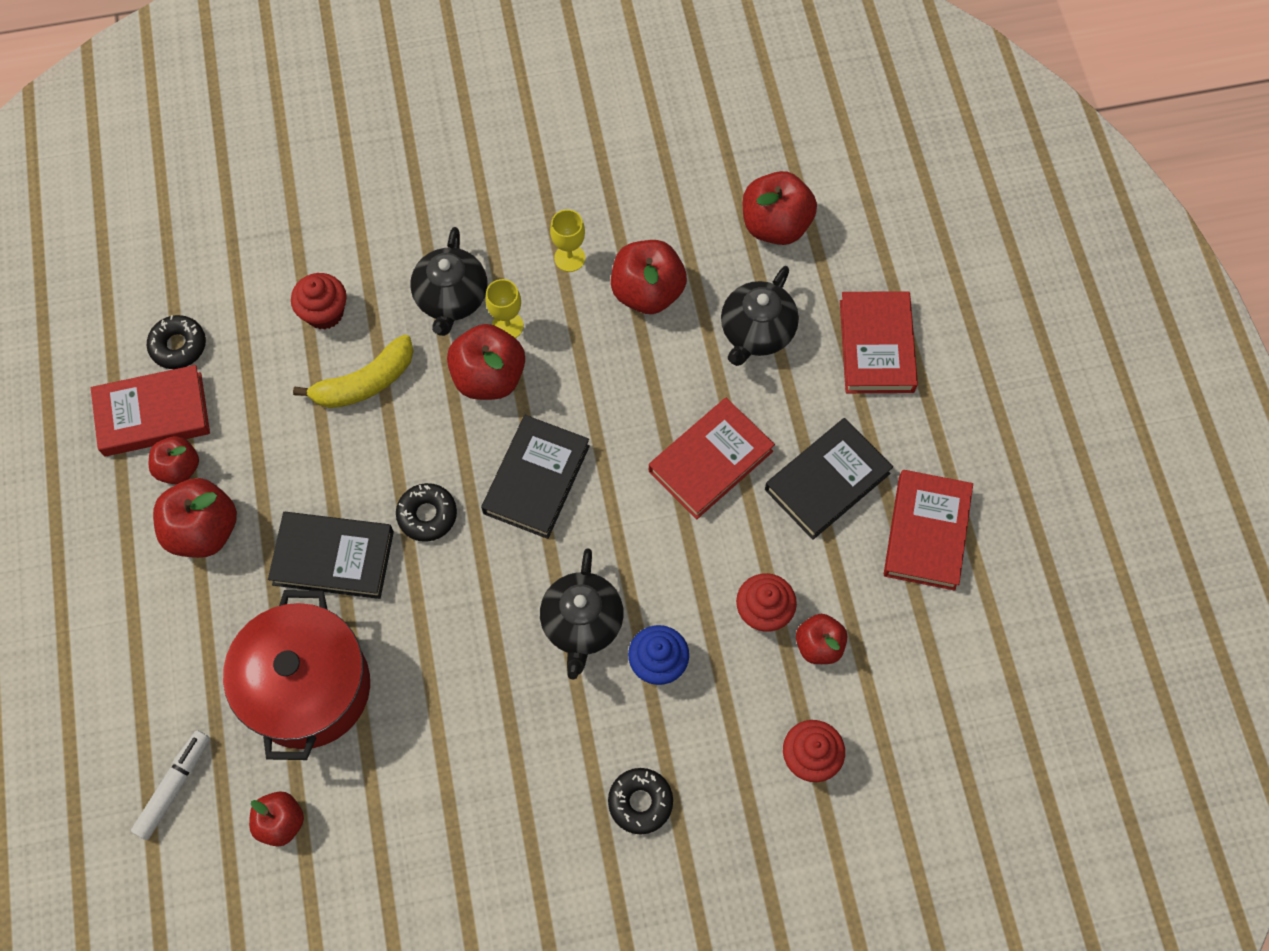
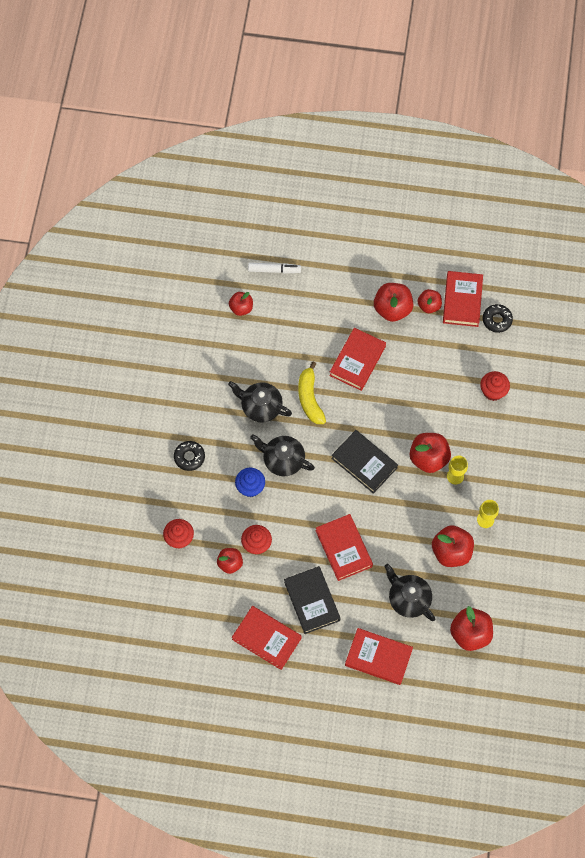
camera: 110 degrees right, 0 degrees up
white marker [131,730,210,840] -> white marker turned 45 degrees counterclockwise [248,262,301,273]
red pot [223,590,370,760] -> none
black book [268,512,394,599] -> red book [329,328,386,391]
yellow banana [293,334,413,408] -> yellow banana moved to [298,362,326,424]
black donut [396,483,457,542] -> none
black teapot [410,227,487,336] -> black teapot moved to [228,381,292,423]

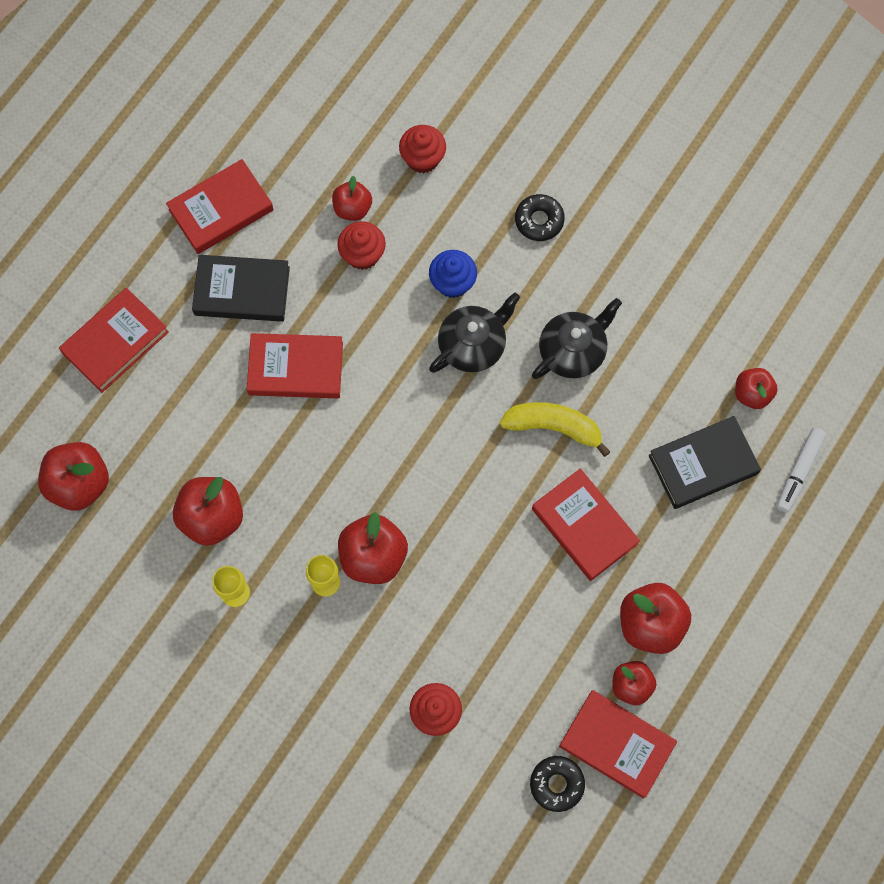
camera: 115 degrees right, 5 degrees up
black book [331,430,398,494] -> black book moved to [649,416,761,509]
black teapot [384,564,435,621] -> none

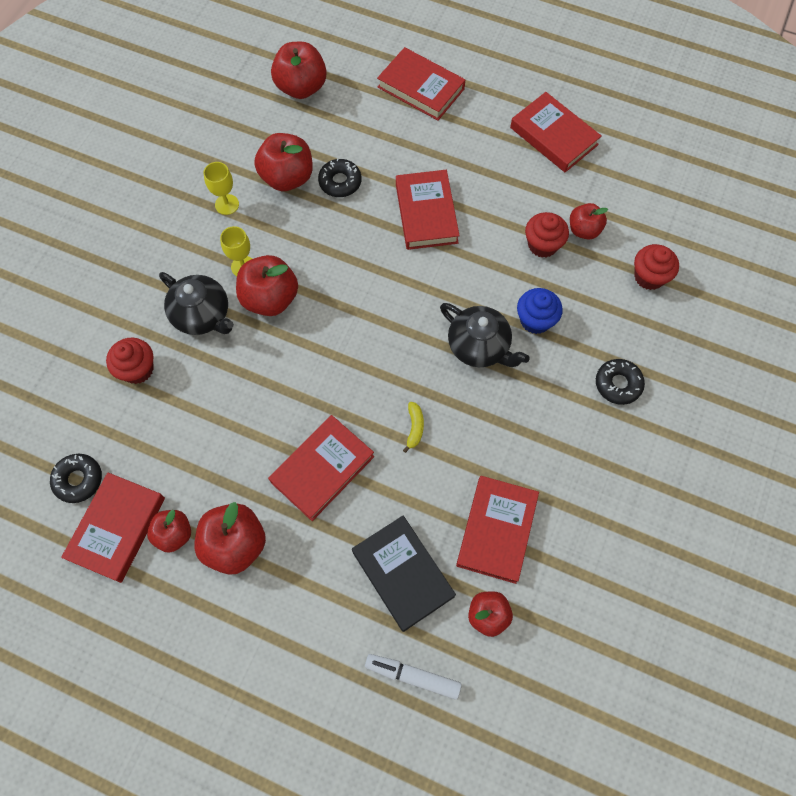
camera: 80 degrees right, 5 degrees down
black book [192,255,290,322] -> none
yellow banana [500,402,610,457] -> yellow banana [403,402,424,453], size x0.50
black teapot [532,298,622,379] -> black teapot moved to [159,272,234,335]
none -> black donut [318,158,361,197]
none -> red book [456,476,539,584]

